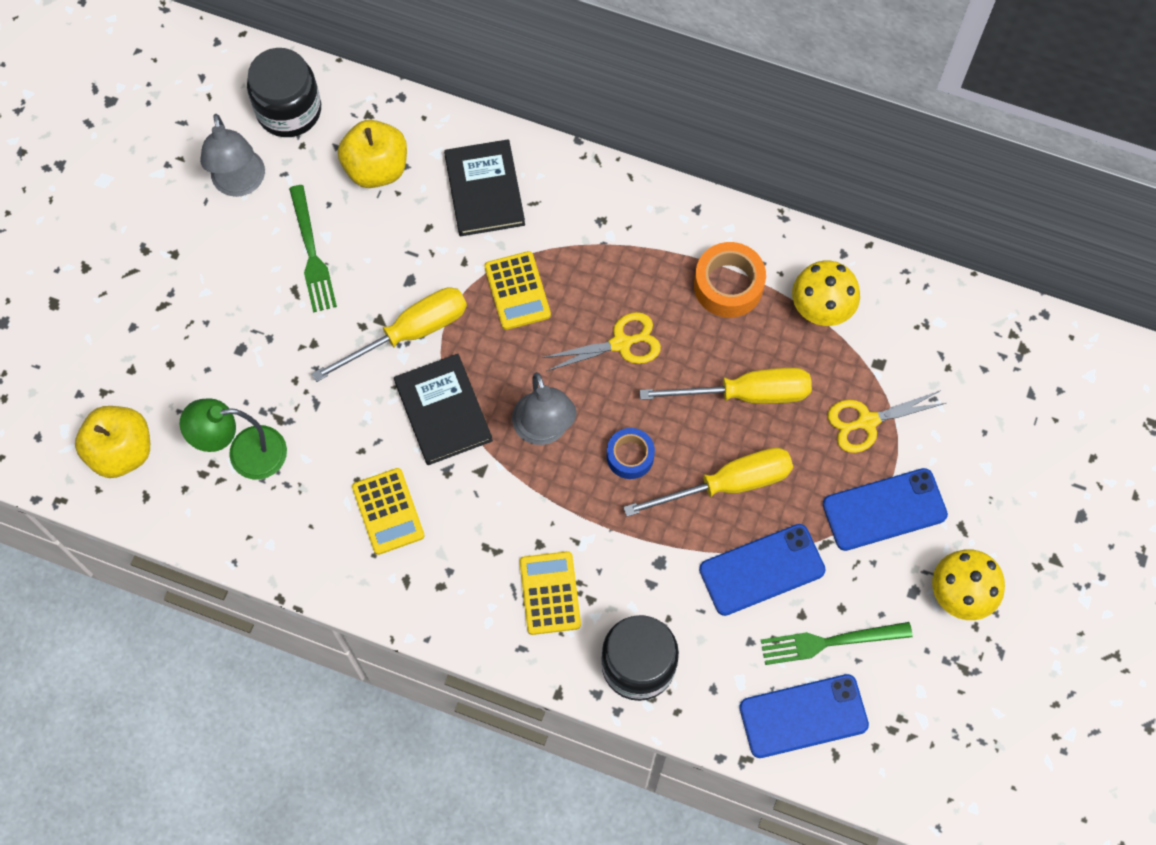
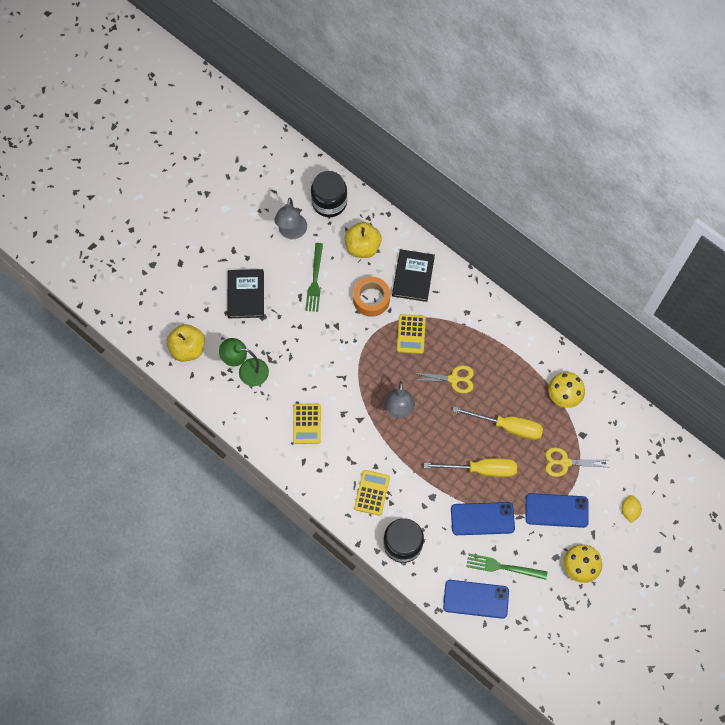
camera: 20 degrees right, 0 degrees up
yellow screwdriver [312,287,467,382] -> none
black book [394,354,493,465] -> black book moved to [227,269,264,318]
blue tape [607,428,655,479] -> none
orange tape [694,242,766,318] -> orange tape moved to [353,277,390,317]
none -> yellow lemon [622,495,642,523]

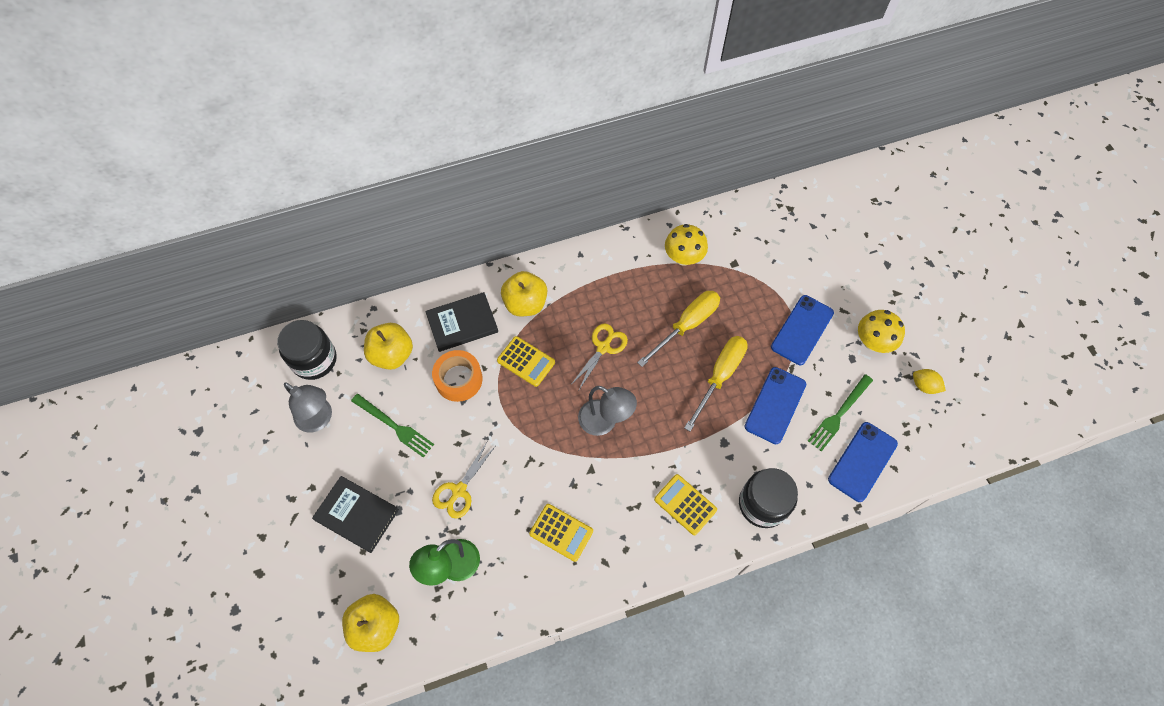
camera: 60 degrees left, 5 degrees down
black book [392,249,435,302] -> black book turned 60 degrees counterclockwise [425,292,498,352]
yellow scissors [545,447,607,477] -> yellow scissors moved to [432,442,495,519]
yellow lemon [622,495,642,523] -> yellow lemon moved to [913,369,946,394]
none -> yellow apple [501,271,547,316]

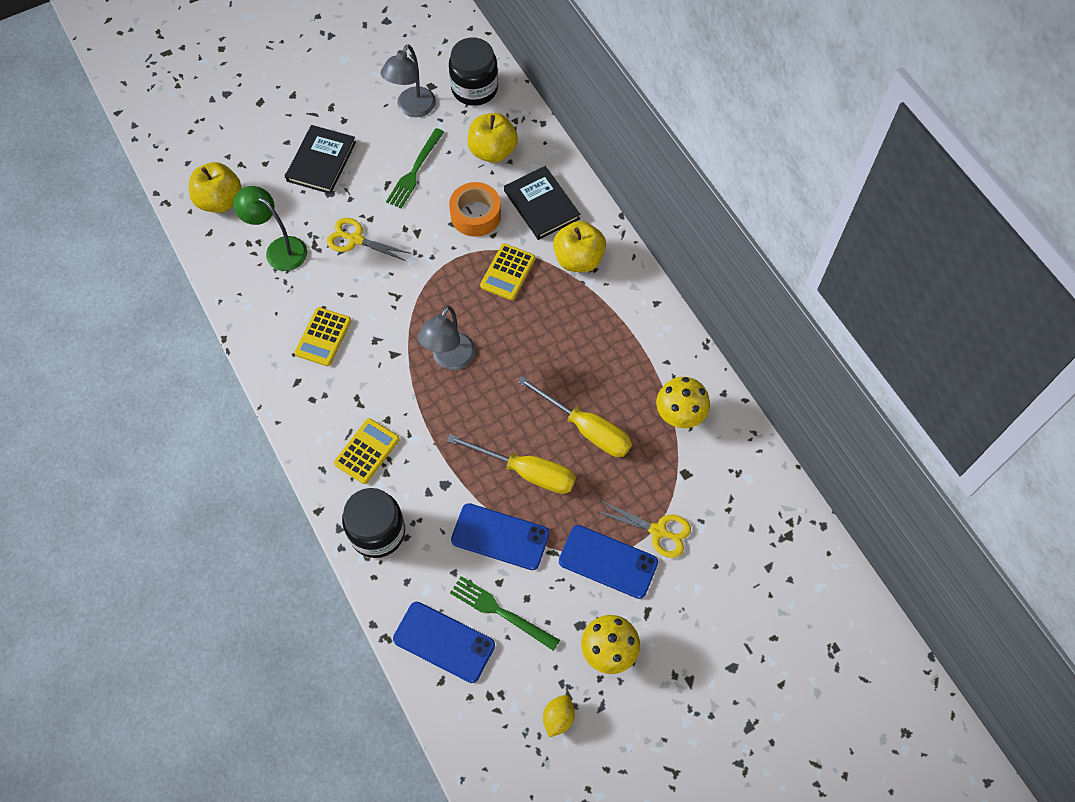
camera: 80 degrees right, 0 degrees up
yellow scissors [570,323,628,390] -> yellow scissors moved to [595,501,691,558]

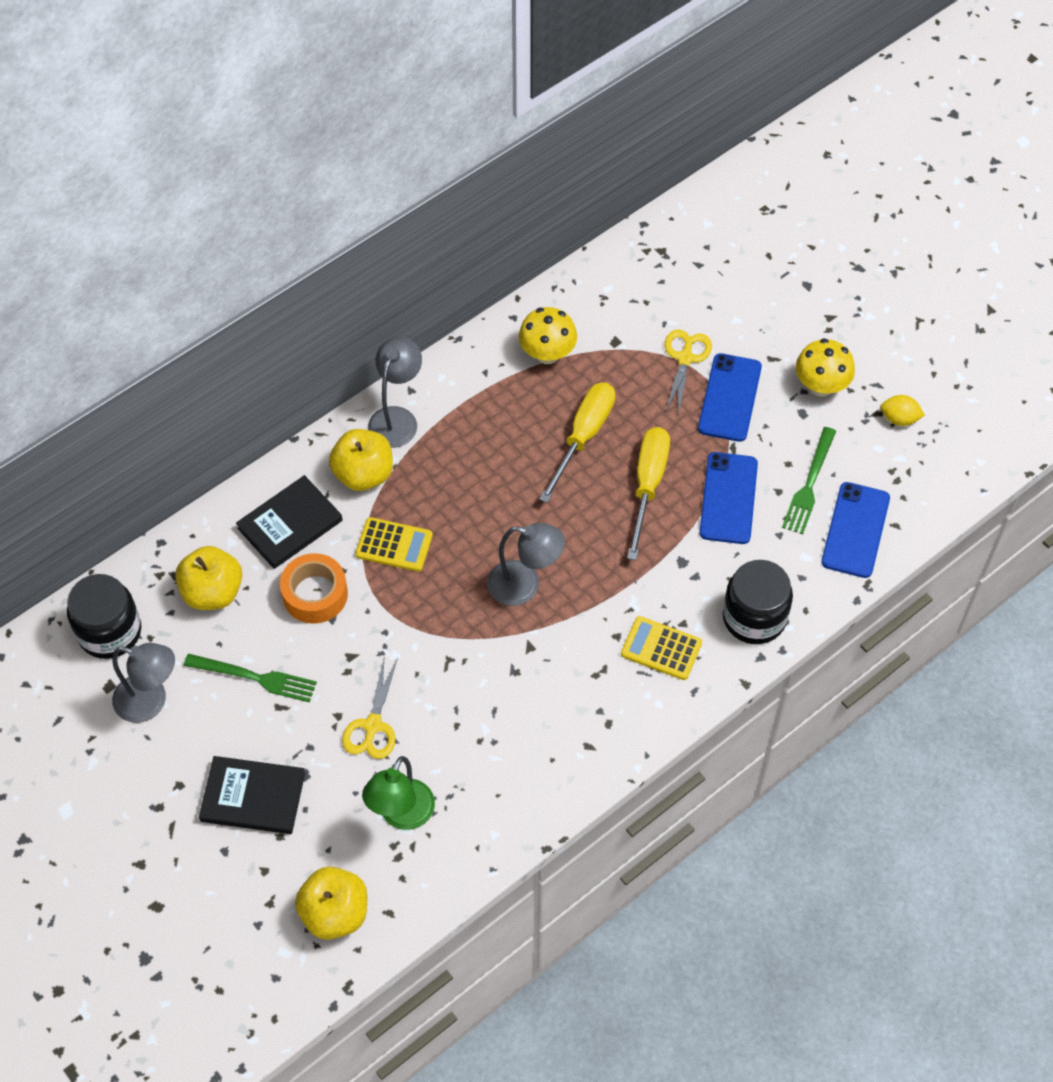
camera: 100 degrees left, 5 degrees down
yellow calculator [294,307,351,366] -> none
none -> grey lamp [368,337,422,448]

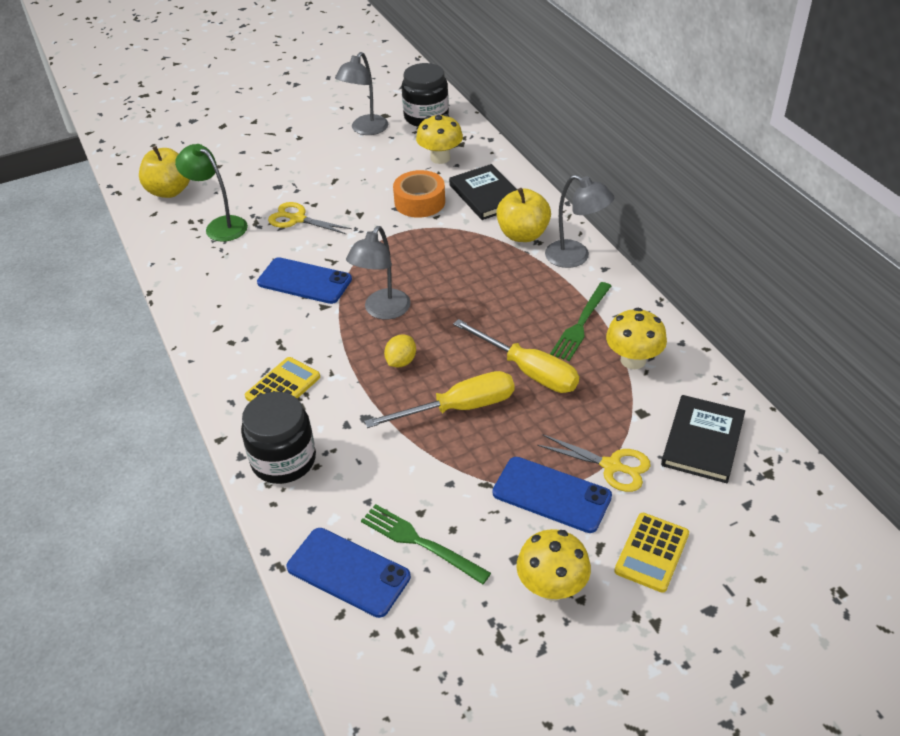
camera: 105 degrees right, 15 degrees down
yellow apple [175,546,242,610] -> yellow mushroom [416,114,463,164]
green fork [184,654,317,702] -> green fork moved to [550,282,611,361]
black book [199,756,305,834] -> black book moved to [661,395,745,483]
yellow calculator [355,517,433,572] -> yellow calculator moved to [614,513,689,593]
yellow screwdriver [627,427,670,560] -> yellow screwdriver turned 45 degrees counterclockwise [365,371,514,428]
blue phone [699,452,758,544] -> blue phone moved to [257,257,352,304]
yellow lemon [880,395,925,426] -> yellow lemon moved to [384,335,416,367]

